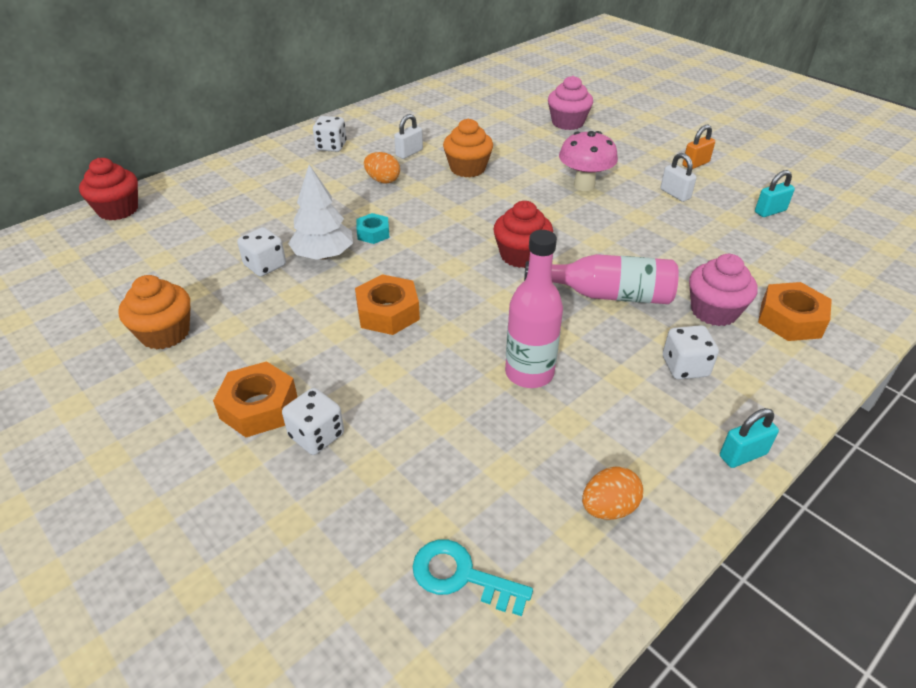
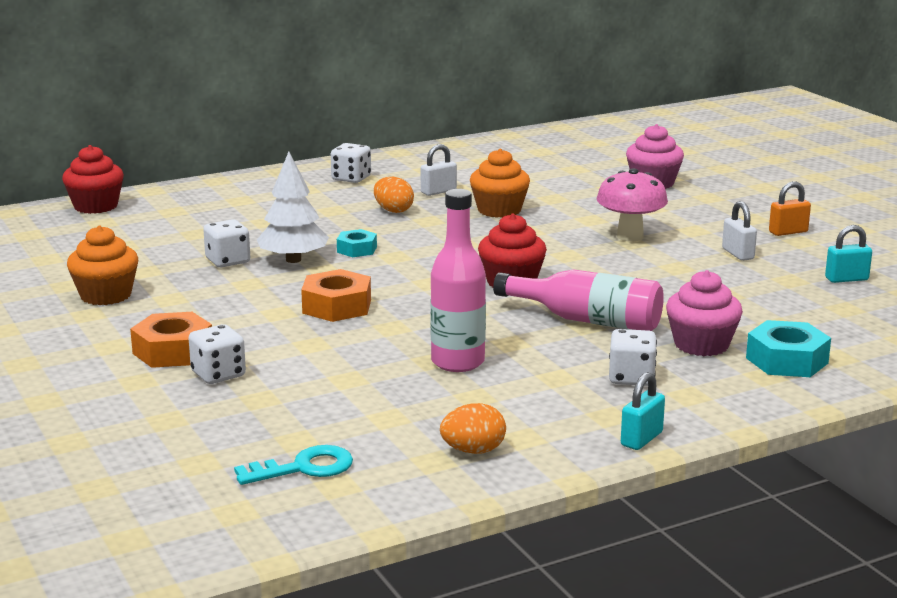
camera: 15 degrees right, 20 degrees down
turquoise key [413,539,533,616] -> turquoise key turned 120 degrees clockwise [234,445,353,485]
turquoise padlock [720,408,779,468] -> turquoise padlock turned 45 degrees counterclockwise [621,372,665,450]
orange nut [758,282,832,341] -> turquoise nut [746,320,831,377]

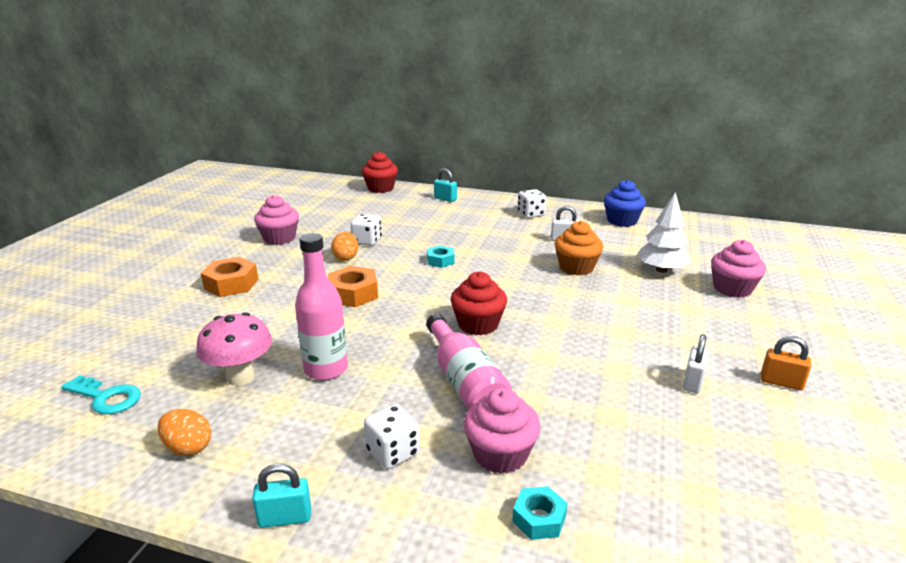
camera: 45 degrees right, 5 degrees up
orange cupcake [67,225,138,305] -> pink cupcake [254,195,299,245]
white dice [189,324,246,384] -> none
white tree [257,152,329,263] -> white tree moved to [637,192,692,273]
orange egg [374,177,414,213] -> orange egg moved to [331,232,358,261]
pink mushroom [596,168,668,241] -> pink mushroom moved to [196,312,272,386]
turquoise nut [746,320,831,377] -> turquoise nut [512,486,567,540], size x0.62
turquoise padlock [825,225,872,283] -> turquoise padlock moved to [434,168,457,202]
none -> blue cupcake [604,180,646,227]

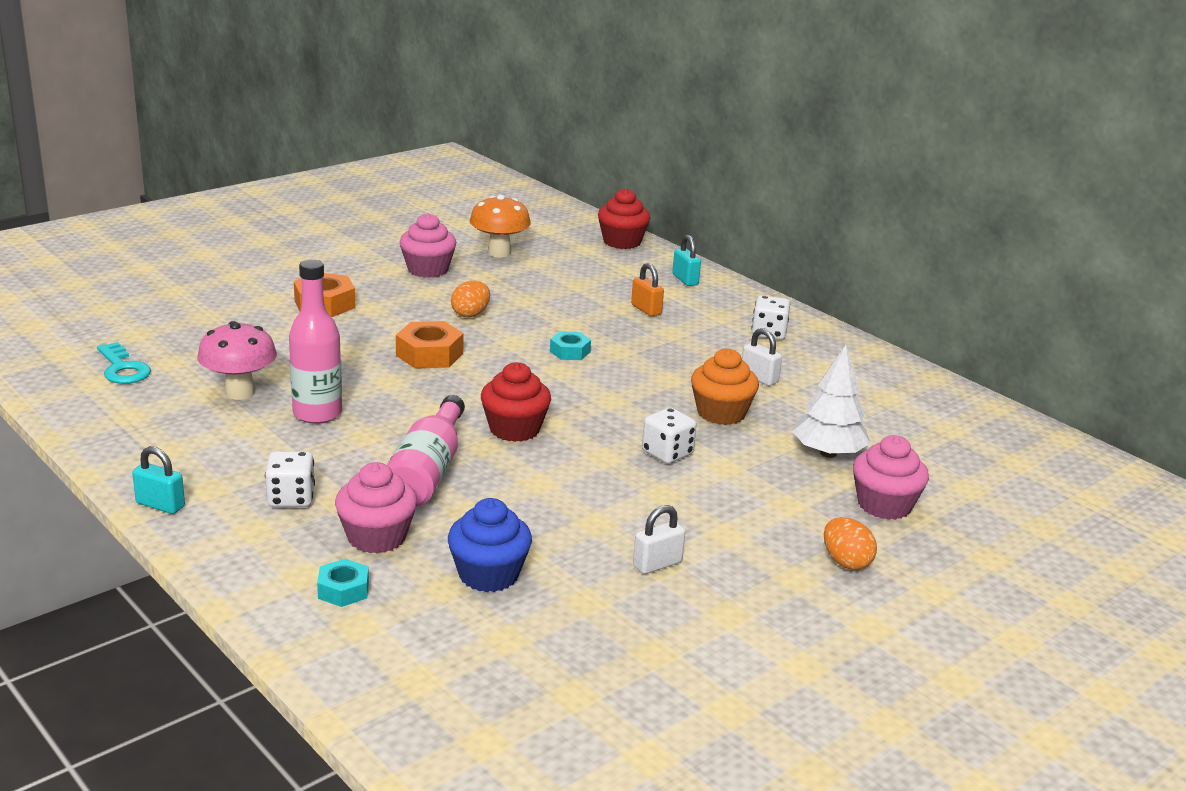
camera: 30 degrees right, 0 degrees up
orange egg [157,409,211,456] -> orange egg moved to [824,517,877,570]
white dice [351,214,382,246] -> white dice moved to [642,407,697,464]
blue cupcake [604,180,646,227] -> blue cupcake moved to [448,498,532,592]
orange padlock [761,336,811,390] -> orange padlock moved to [631,263,664,317]
none -> orange mushroom [470,195,531,258]

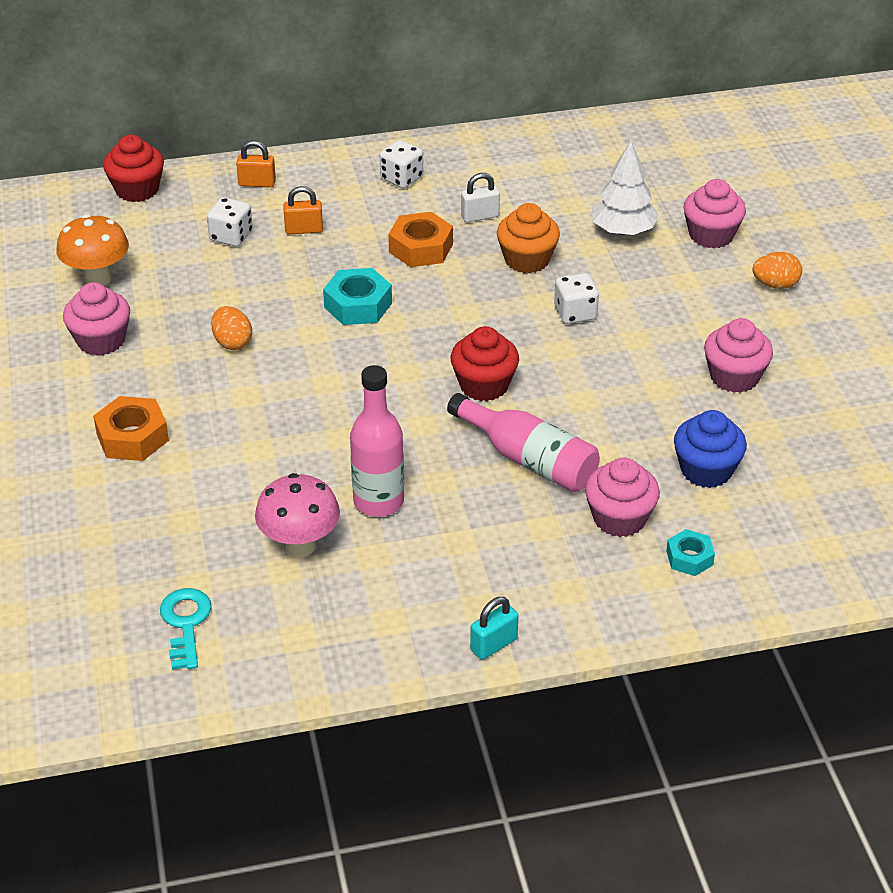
camera: 60 degrees left, 15 degrees up
turquoise key [97,342,151,384] -> turquoise key turned 90 degrees counterclockwise [160,588,212,670]
white dice [265,451,315,507] -> white dice moved to [207,197,253,247]
orange nut [396,321,464,369] -> orange nut moved to [388,212,453,267]
turquoise nut [550,332,591,360] -> turquoise nut [323,268,392,325], size x1.62
white padlock [633,505,685,574] -> pink cupcake [704,318,773,393]
turquoise padlock [672,235,701,286] -> orange padlock [236,140,276,188]

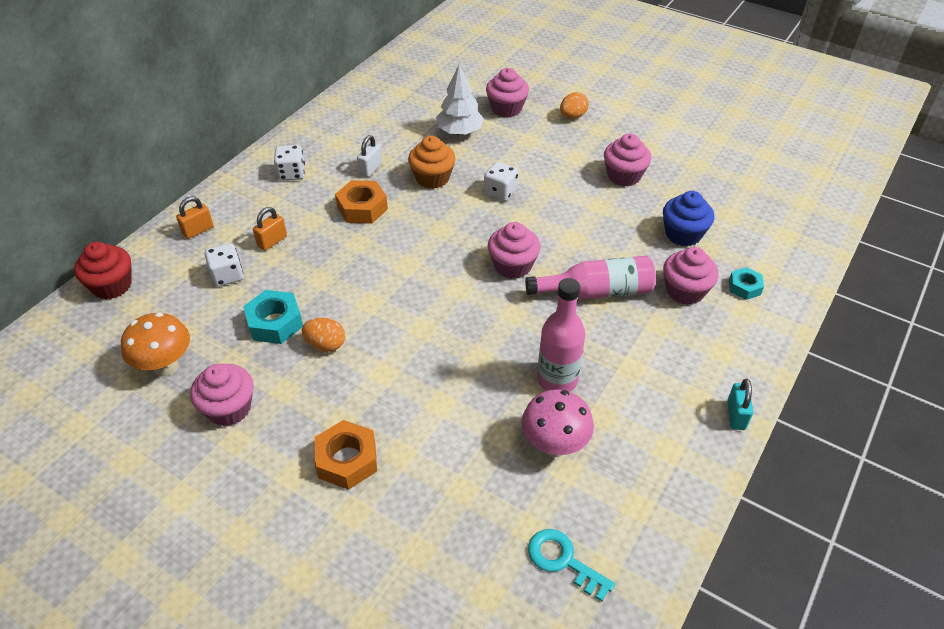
camera: 45 degrees left, 5 degrees up
turquoise nut [323,268,392,325] -> turquoise nut moved to [243,290,303,344]
red cupcake [451,326,519,401] -> pink cupcake [488,222,540,279]

